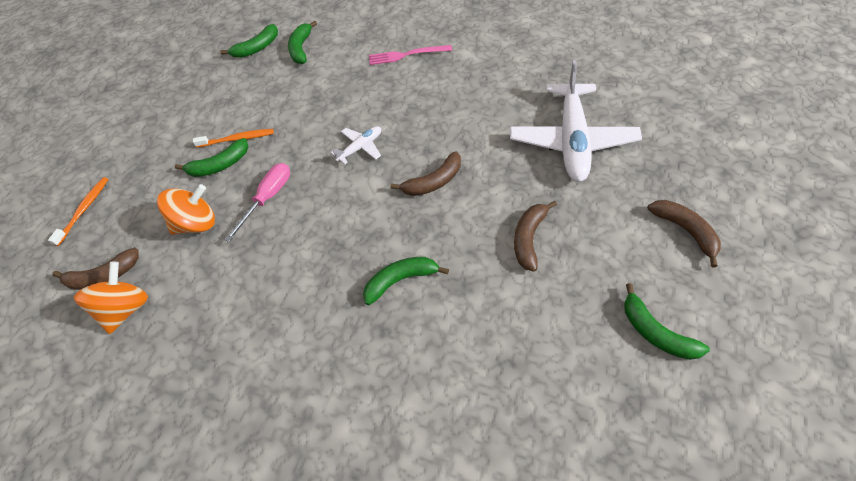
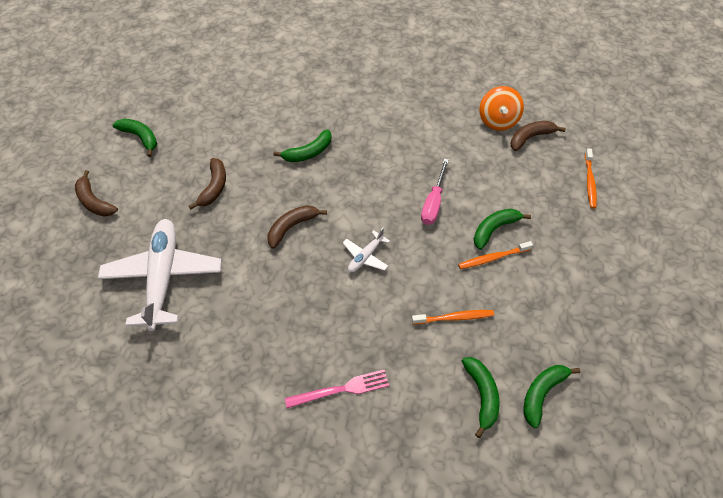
camera: 165 degrees right, 0 degrees up
orange spinning top [157,184,215,235] -> none
none -> orange toothbrush [412,310,494,324]

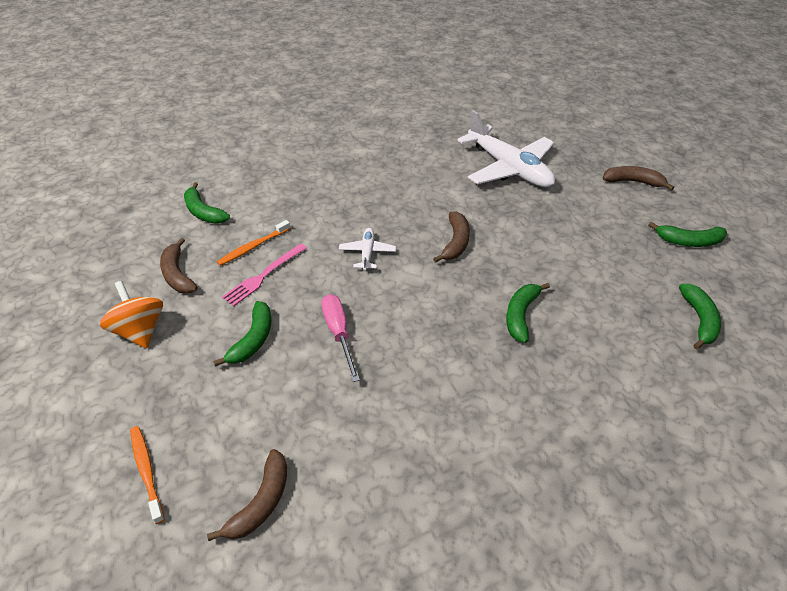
camera: 145 degrees right, 10 degrees down
brown banana [189,158,226,209] -> brown banana moved to [160,238,198,293]
pink fork [285,370,389,408] -> pink fork moved to [222,243,307,306]
orange toothbrush [458,241,533,269] -> none
orange spinning top [480,86,524,131] -> orange spinning top moved to [100,281,163,348]
green banana [524,365,580,428] -> green banana moved to [679,284,721,350]

